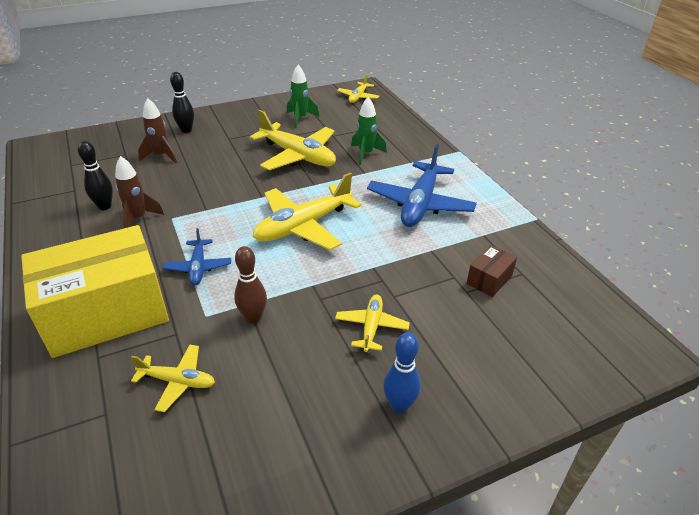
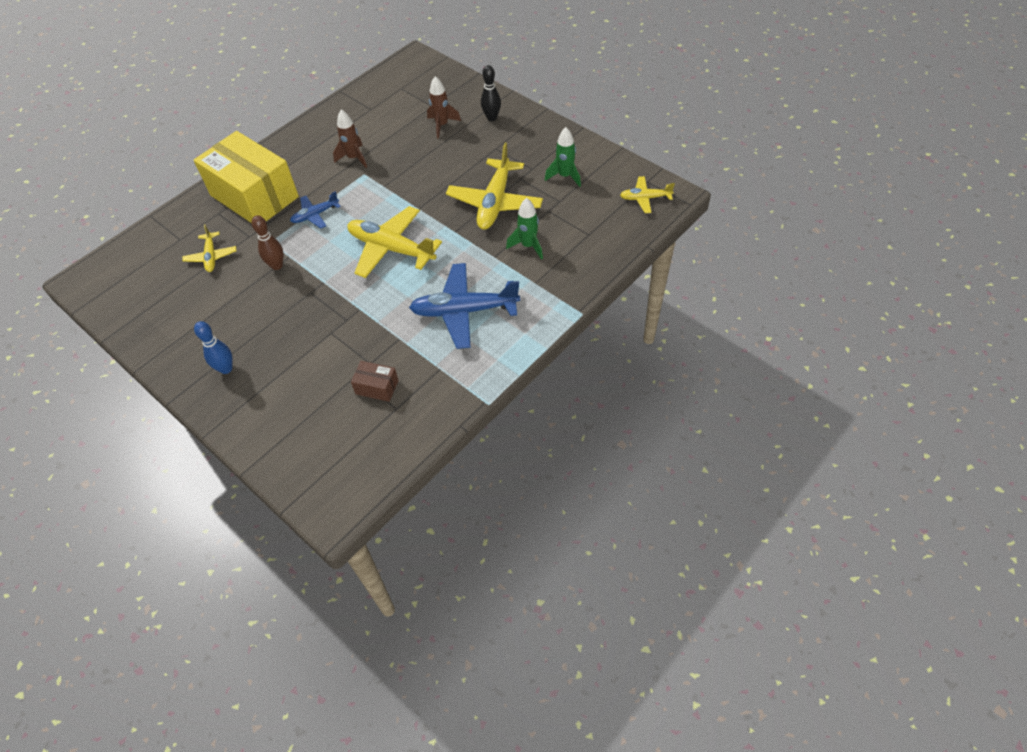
camera: 70 degrees right, 15 degrees up
black bowling pin [78,141,113,210] -> none
yellow plane [335,295,410,352] -> none

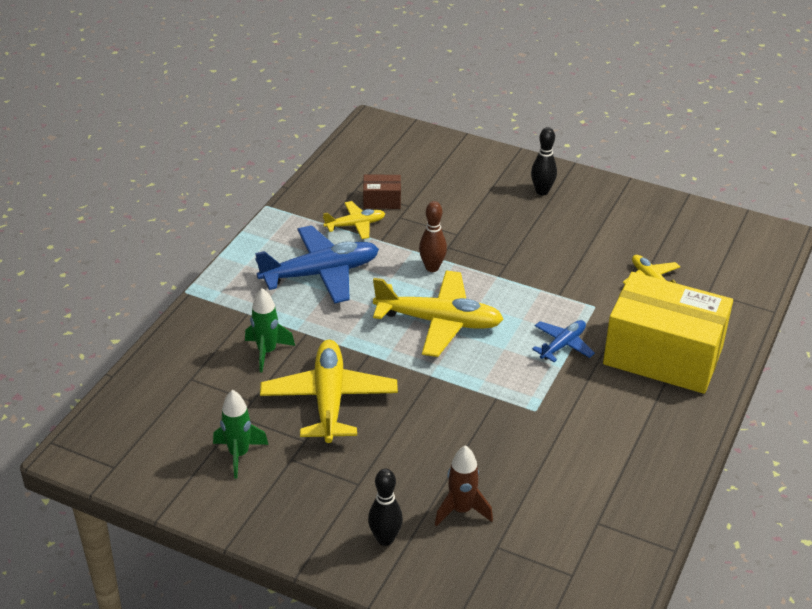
camera: 160 degrees right, 15 degrees down
blue bowling pin [194,321,233,374] -> black bowling pin [531,127,557,196]
brown bowling pin [251,215,284,270] -> brown bowling pin moved to [419,201,447,272]
brown rocket [333,110,367,168] -> none
yellow plane [620,176,675,213] -> yellow plane moved to [323,201,385,239]

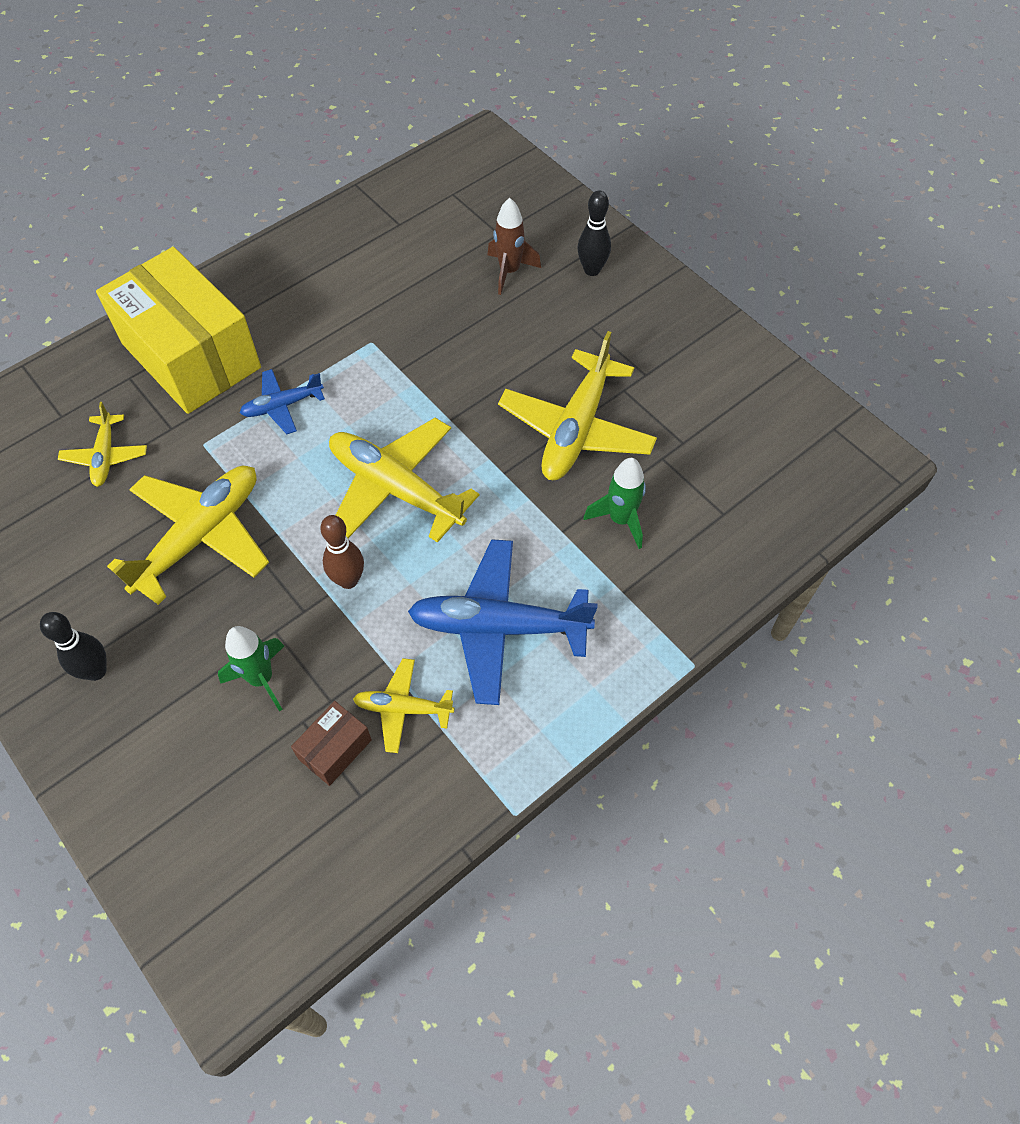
camera: 155 degrees left, 20 degrees up
green rocket [213,390,269,479] -> green rocket moved to [218,626,284,712]
brown box [363,175,401,209] -> brown box turned 75 degrees counterclockwise [291,701,372,786]
none -> yellow plane [107,466,269,605]

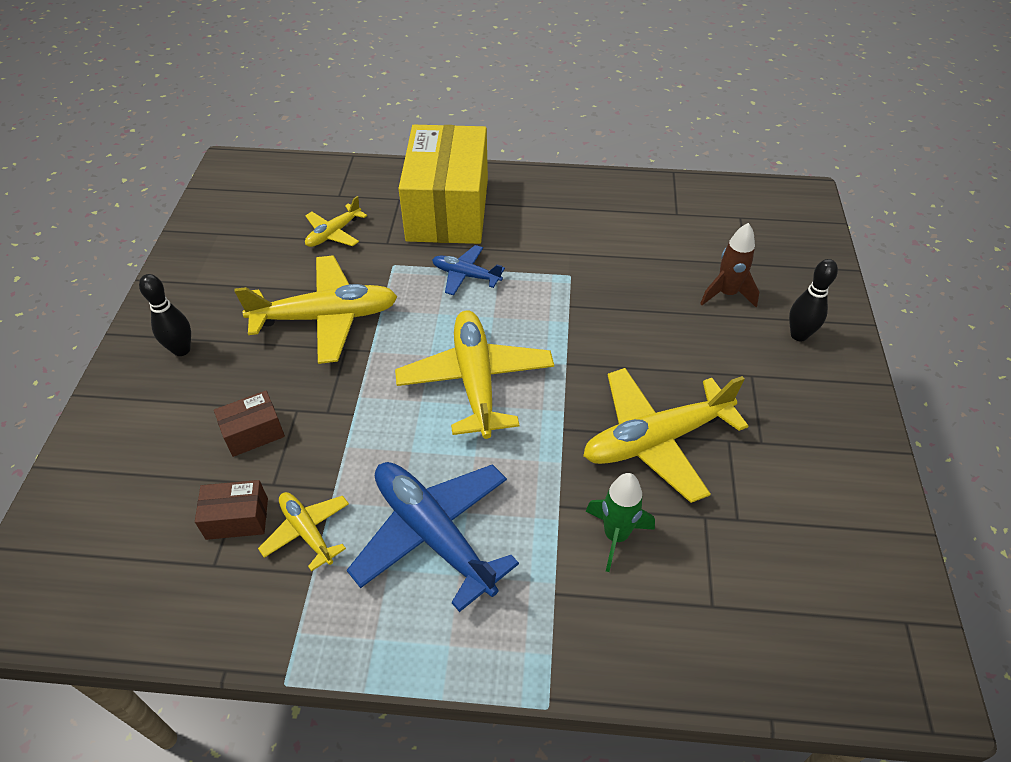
camera: 45 degrees right, 10 degrees down
green rocket [218,626,284,712] -> brown box [214,390,285,457]
brown bowling pin [320,515,364,589] -> none

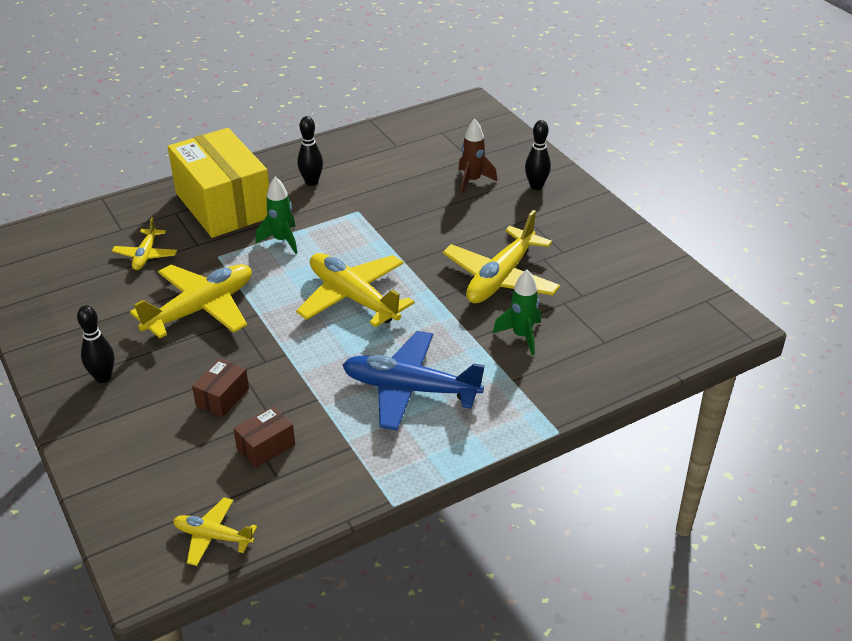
camera: 35 degrees left, 10 degrees down
yellow plane [258,492,349,572] -> yellow plane moved to [173,497,257,566]
blue plane [432,245,505,295] -> green rocket [255,176,297,254]
none -> black bowling pin [297,116,323,186]

